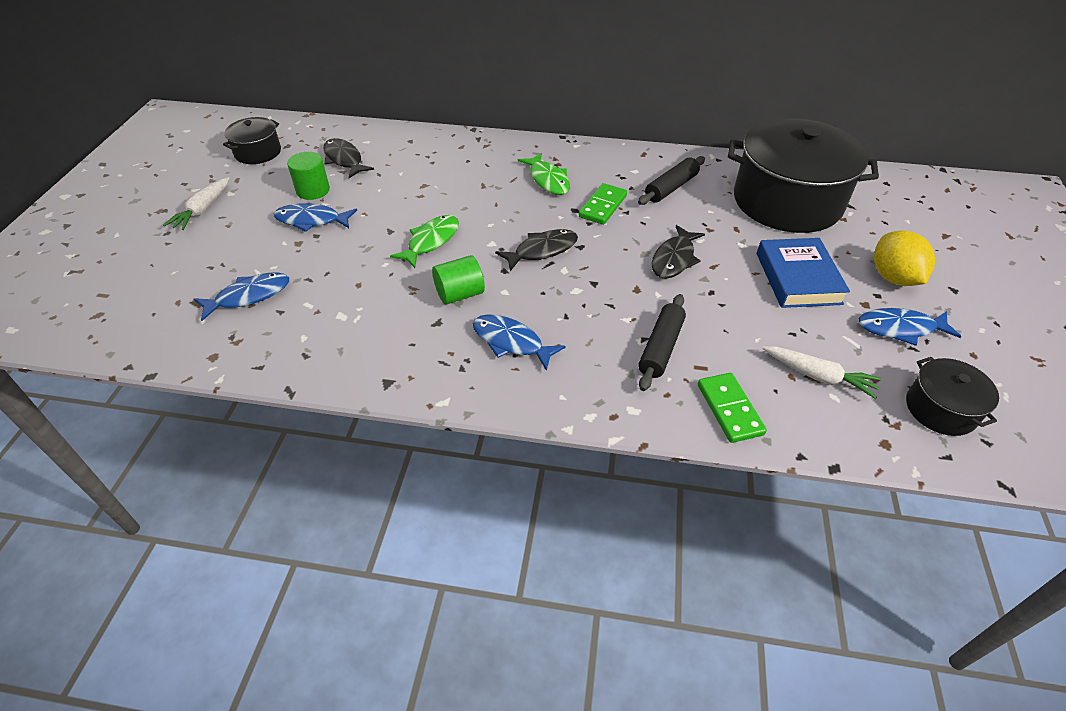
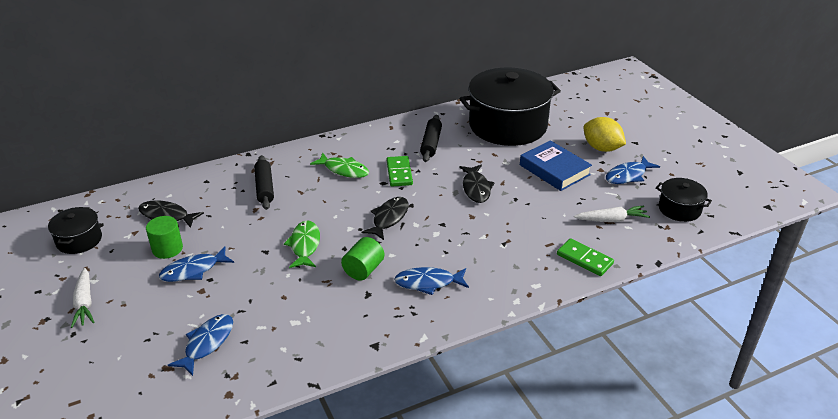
camera: 35 degrees left, 10 degrees down
black rolling pin [638,294,686,391] -> black rolling pin moved to [254,155,274,210]

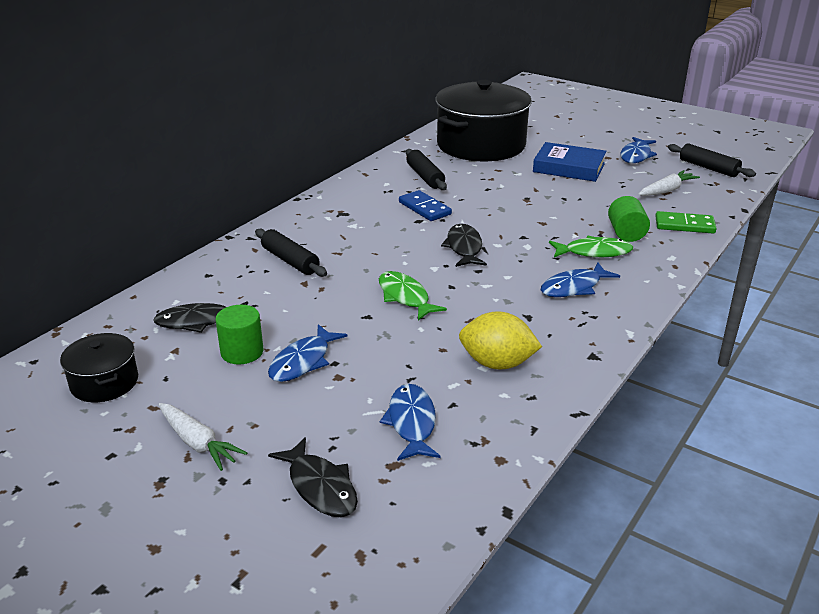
camera: 30 degrees left, 5 degrees down
green fish [310,153,369,178] -> green fish moved to [549,236,633,257]
green cylinder [341,237,384,281] -> green cylinder moved to [608,196,650,242]
green domino [387,156,413,187] -> blue domino [399,190,452,221]
black fish [459,165,495,203] -> black fish moved to [268,437,358,517]
yellow lemon [584,117,626,152] -> yellow lemon moved to [459,311,542,370]
black pot [656,178,712,222] -> black rolling pin [668,143,756,177]

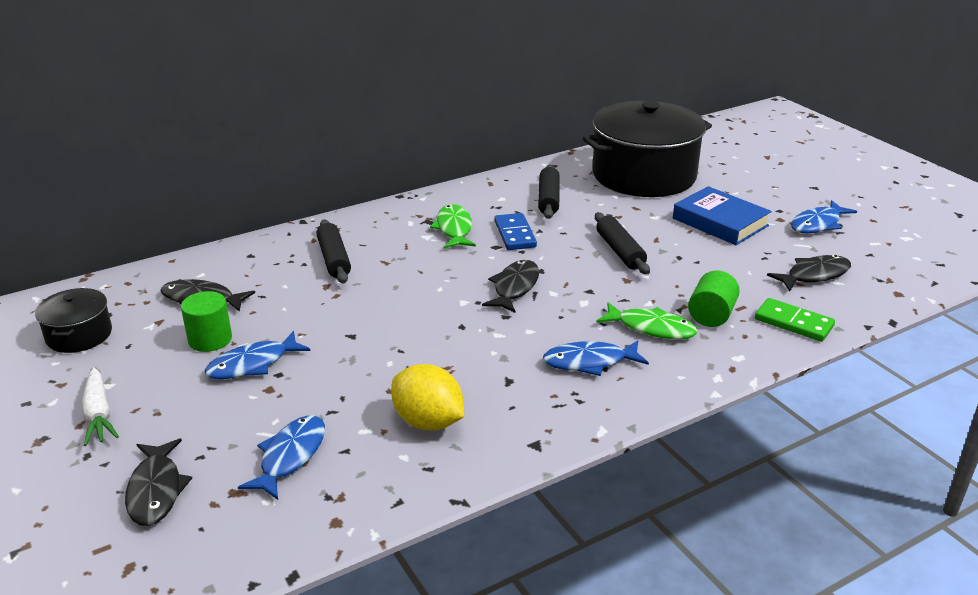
camera: 25 degrees right, 0 degrees up
green fish [379,271,447,320] -> green fish moved to [430,204,476,248]
white carrot [638,170,700,196] -> black fish [767,255,851,291]
black rolling pin [668,143,756,177] -> black rolling pin moved to [595,212,650,274]

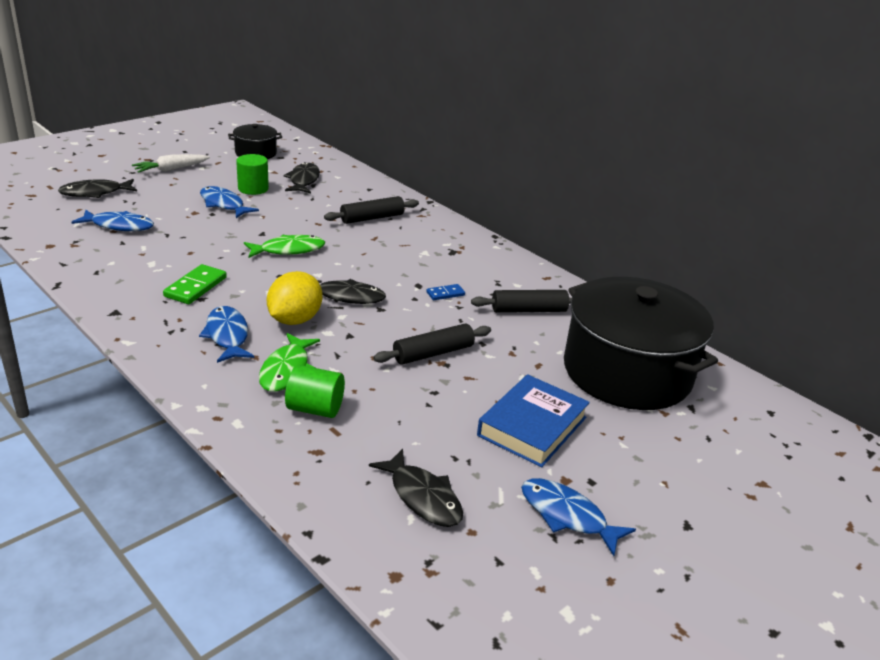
camera: 75 degrees right, 0 degrees up
yellow lemon [391,364,464,431] -> yellow lemon moved to [267,271,322,325]
green fish [430,204,476,248] -> green fish moved to [244,235,325,258]
blue domino [494,213,537,250] -> blue domino [426,284,465,300], size x0.58
green domino [755,298,835,342] -> green domino moved to [163,264,227,304]

